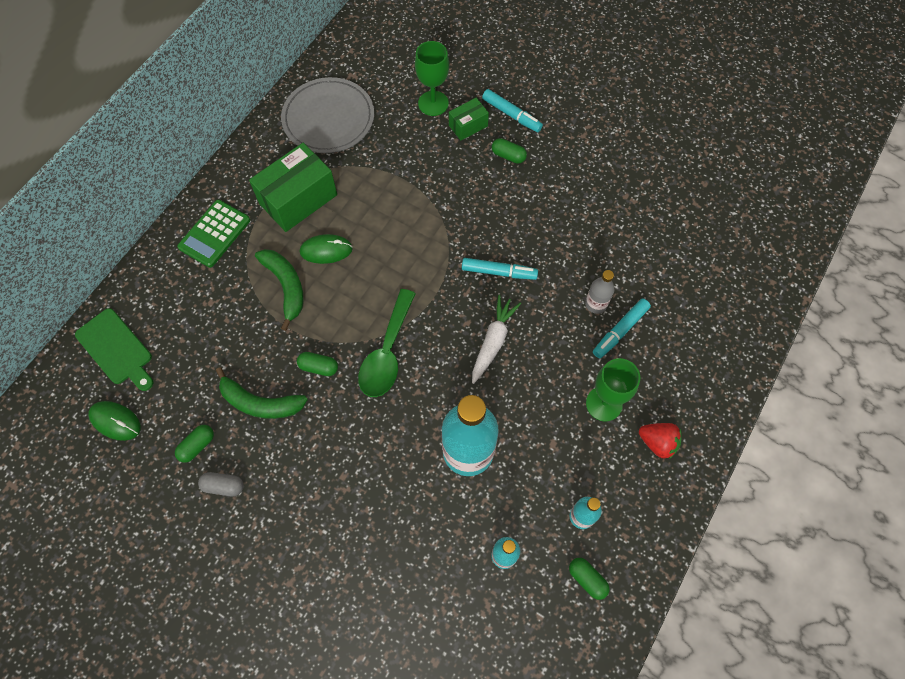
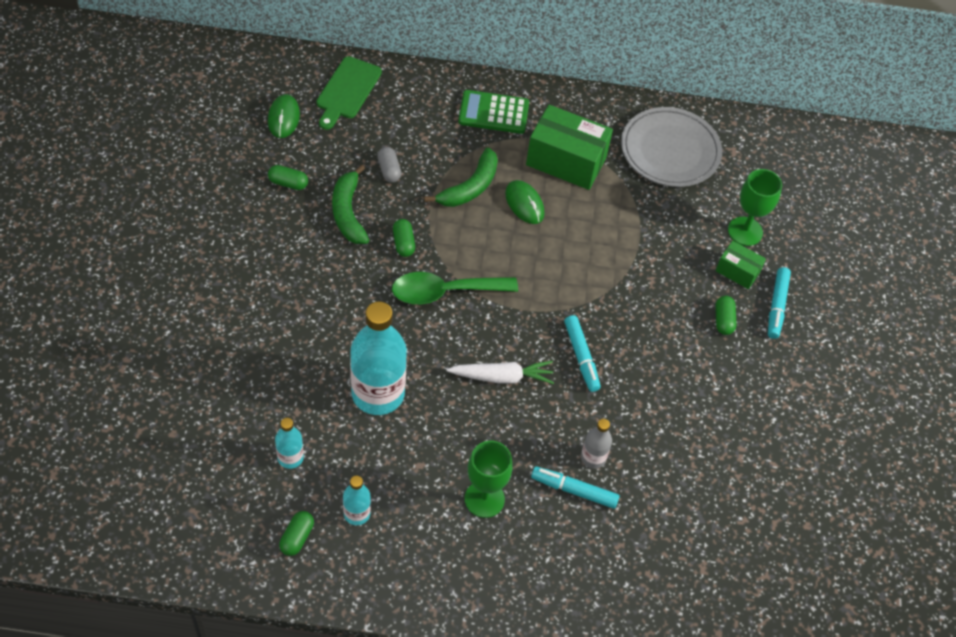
camera: 60 degrees right, 10 degrees down
grey capsule [198,472,244,496] -> grey capsule moved to [377,147,401,183]
red strawberry [639,423,681,459] -> none

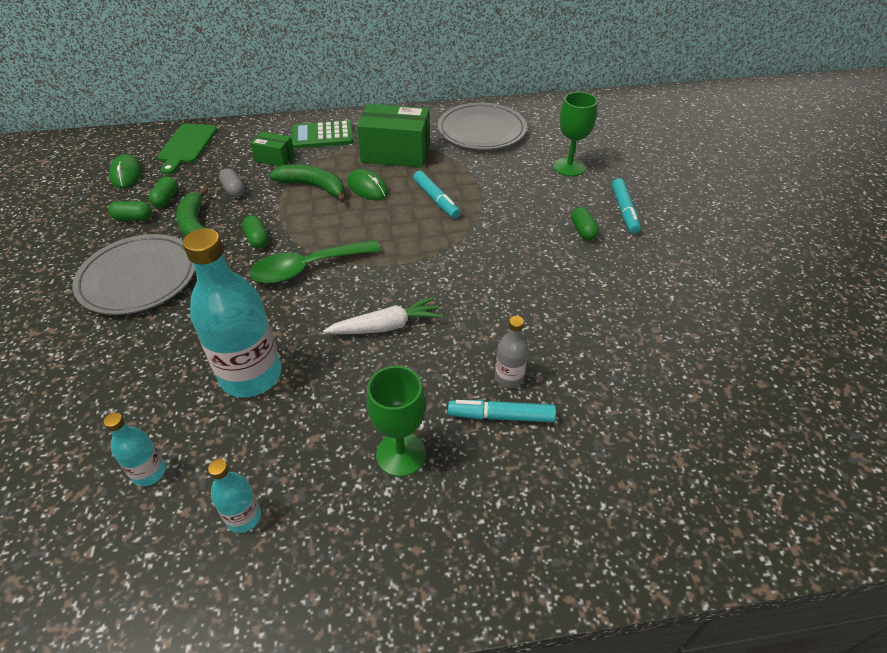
camera: 10 degrees left, 10 degrees down
green capsule [279,511,314,556] -> green capsule moved to [148,176,178,208]
green banana [424,148,498,207] -> green banana turned 90 degrees counterclockwise [269,164,346,203]
turquoise marker [564,315,601,392] -> turquoise marker moved to [413,171,461,218]
green box [716,241,766,289] -> green box moved to [250,132,295,166]
none -> grey plate [72,234,195,315]

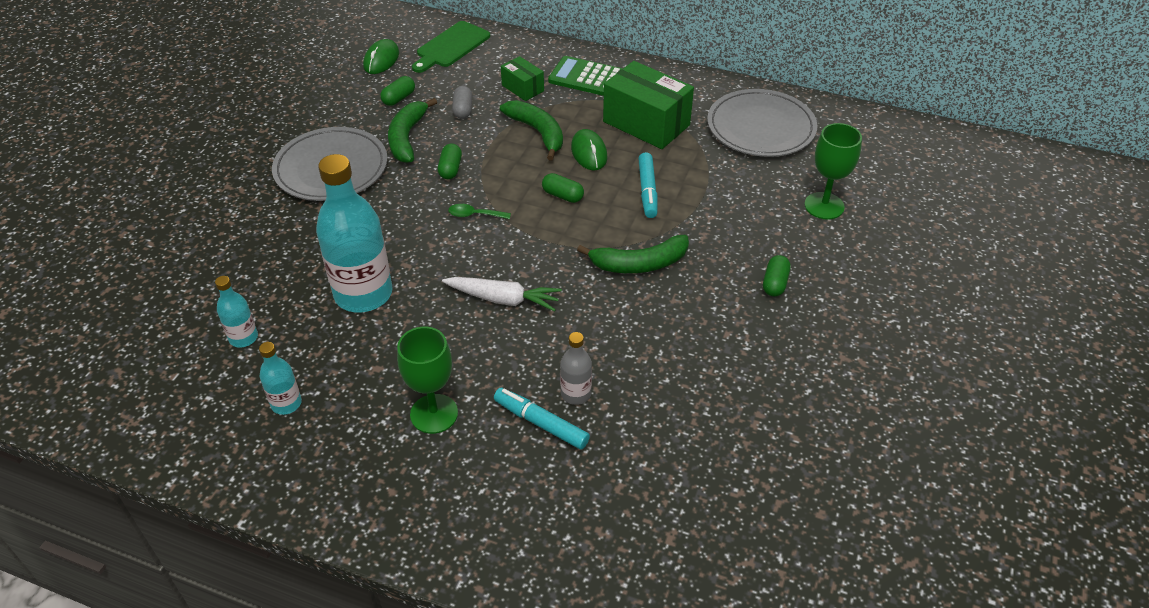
camera: 30 degrees right, 0 degrees up
green capsule [108,201,152,221] -> green capsule moved to [542,173,584,203]
green spoon [249,240,381,284] -> green spoon [448,204,511,219], size x0.46
turquoise marker [612,178,641,234] -> none
none -> green banana [577,235,689,273]

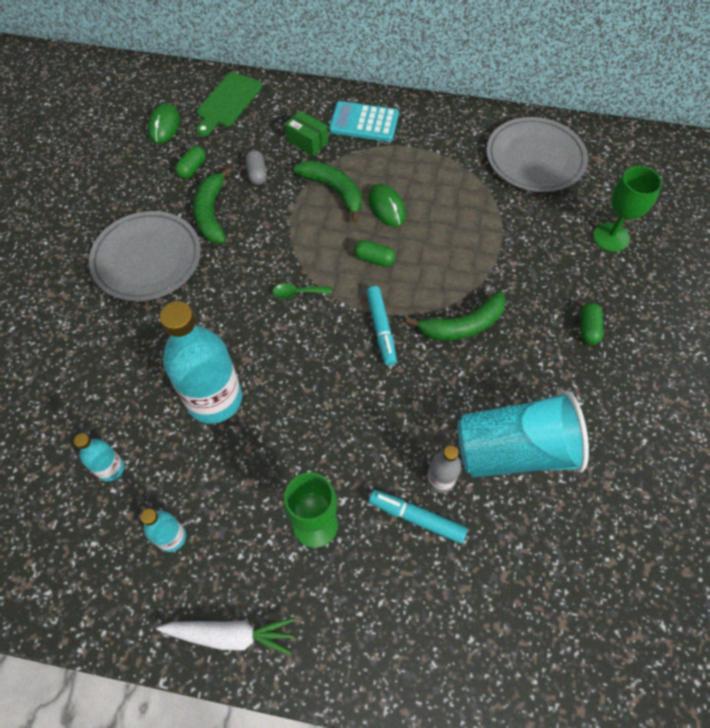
camera: 10 degrees left, 15 degrees up
green capsule [438,143,462,179] -> none
white carrot [442,277,562,311] -> white carrot moved to [157,618,295,655]
green calculator [548,56,623,96] -> turquoise calculator [329,101,399,142]
green box [603,61,694,149] -> none
turquoise marker [638,152,658,218] -> turquoise marker moved to [366,286,397,366]
none -> turquoise cup [458,391,589,478]

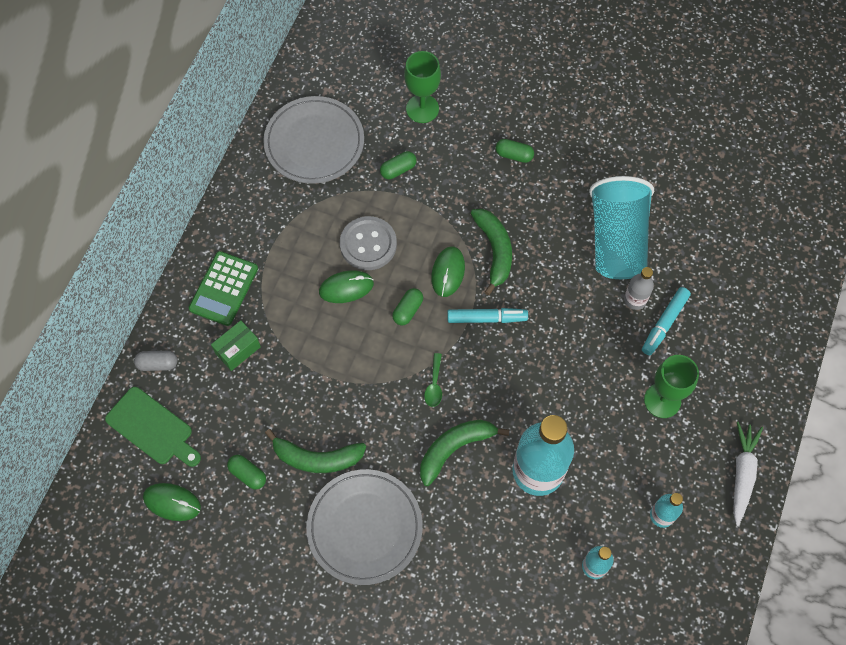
camera: 80 degrees left, 5 degrees up
grey capsule [245,150,267,185] -> grey capsule moved to [134,351,177,371]
green banana [293,160,362,223] -> green banana moved to [420,420,509,486]
turquoise calculator [329,101,399,142] -> green calculator [189,251,258,326]
none -> grey button [340,216,397,270]
none -> green capsule [380,151,417,179]
none -> green mouse [431,247,465,297]

